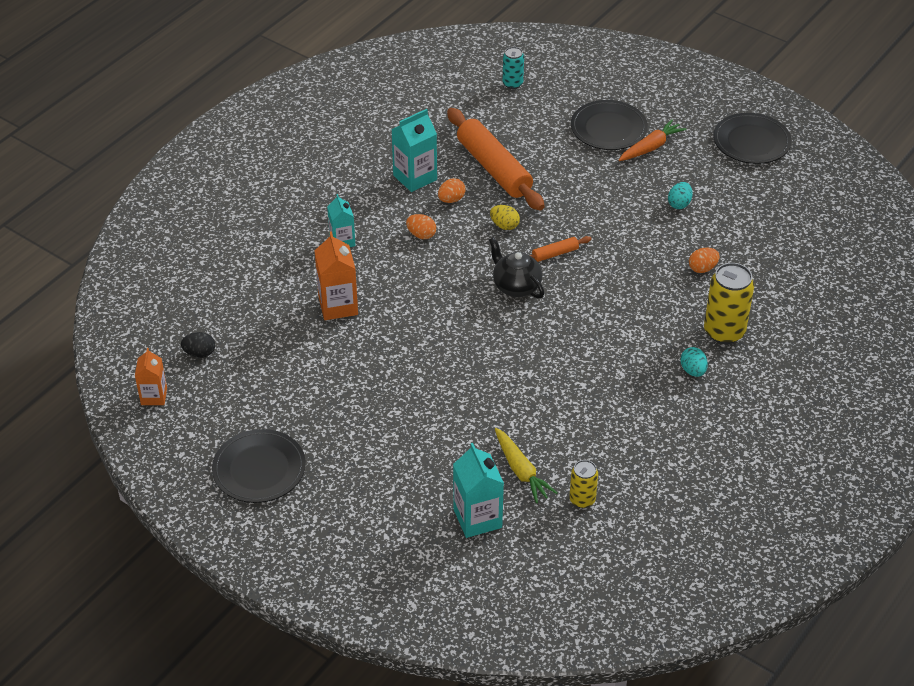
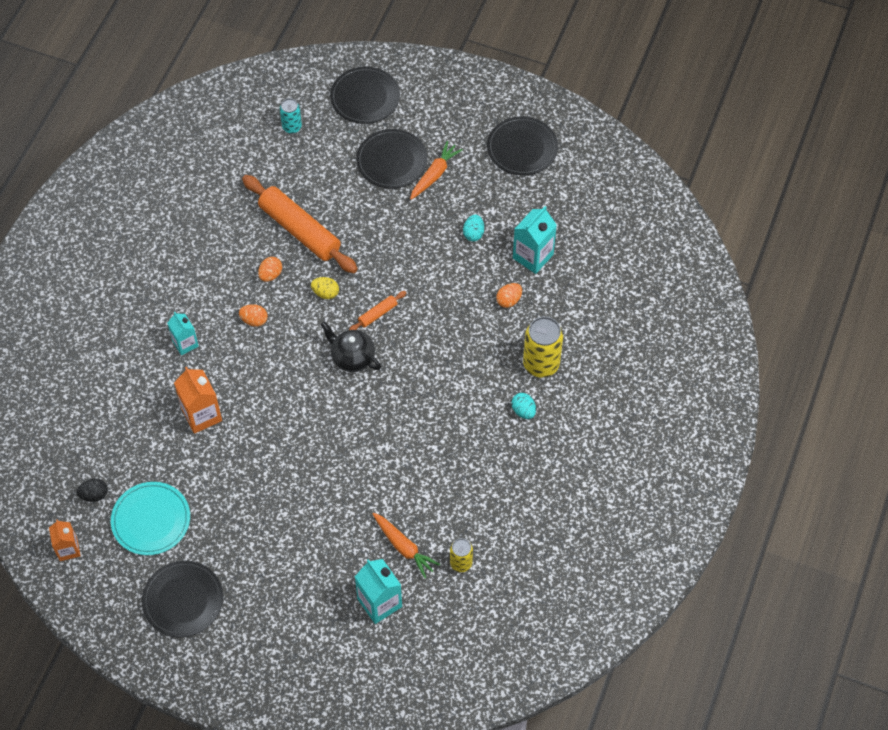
camera: 15 degrees left, 15 degrees up
turquoise carton [391,109,437,192] -> turquoise carton moved to [513,206,557,274]
yellow carrot [495,428,557,503] -> orange carrot [373,513,440,578]
none -> turquoise plate [111,482,190,555]
none -> black plate [330,66,400,124]

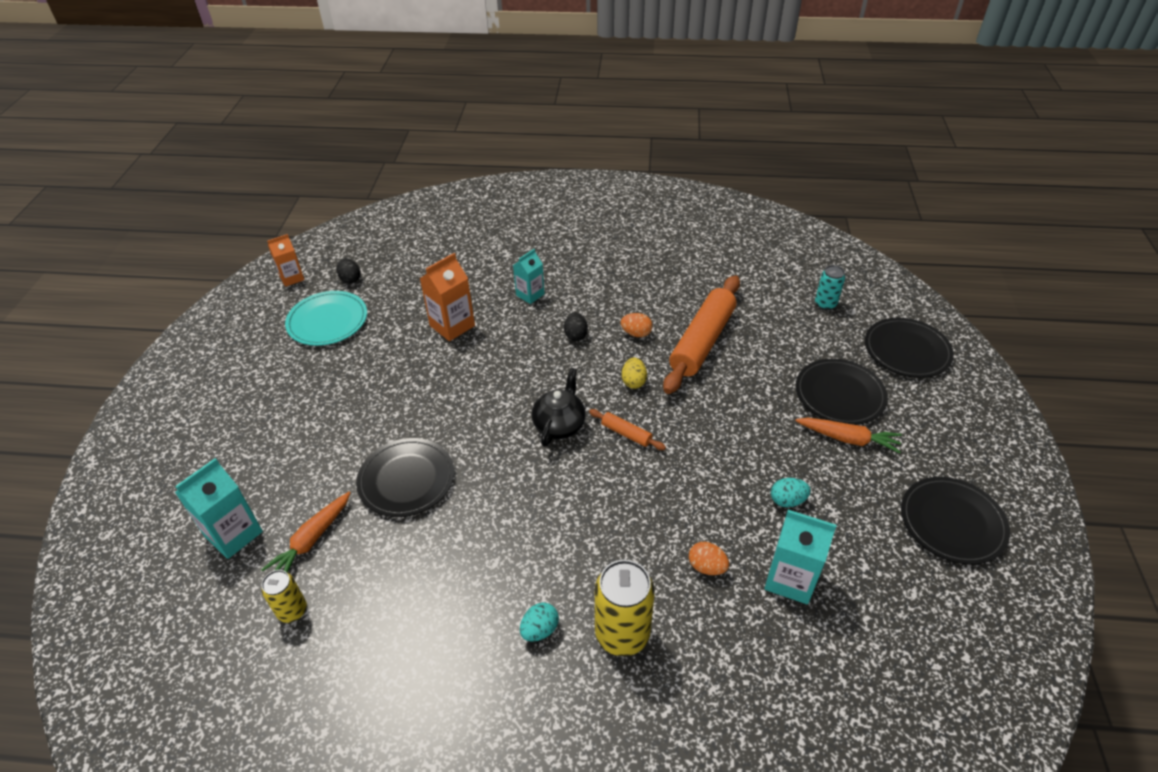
camera: 75 degrees right, 15 degrees down
black plate [142,561,223,637] -> black plate moved to [356,438,454,517]
orange egg [239,304,268,327] -> black egg [564,312,588,341]

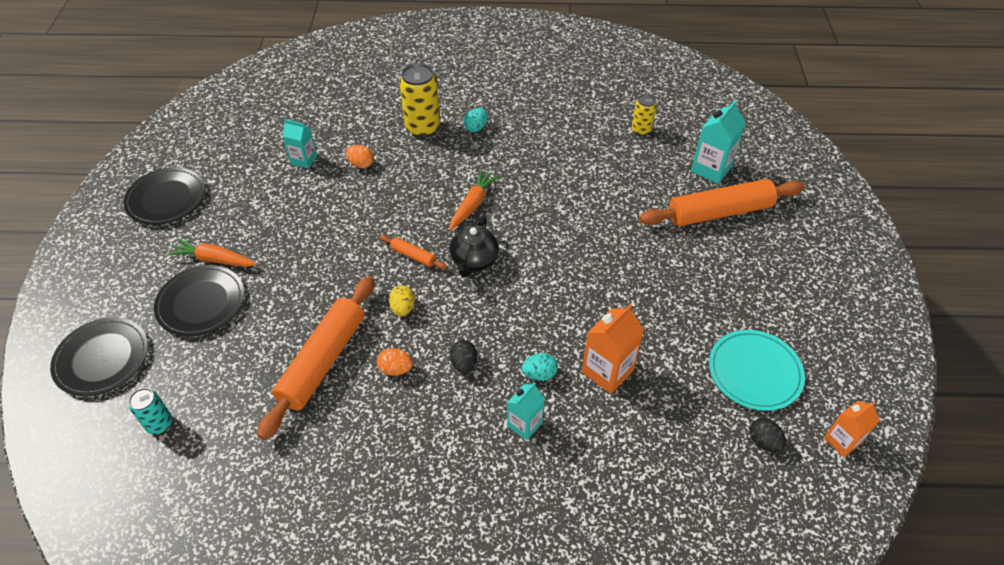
camera: 175 degrees right, 5 degrees up
orange carrot [261,492,351,572] -> orange carrot moved to [449,170,499,231]
black plate [356,438,454,517] -> none
turquoise carton [764,510,837,604] -> turquoise carton [282,119,317,168], size x0.65
turquoise egg [771,478,811,507] -> turquoise egg moved to [522,353,558,381]
none -> orange rolling pin [639,179,805,226]

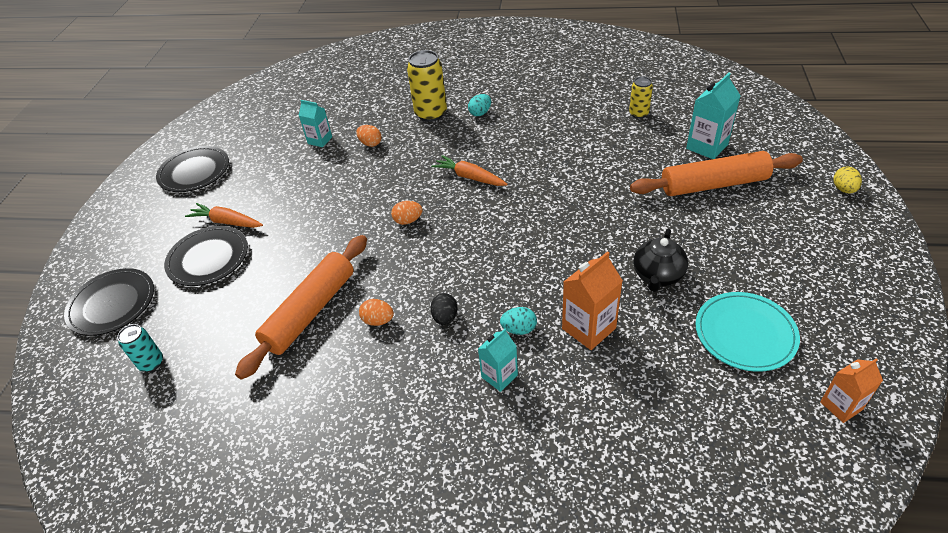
camera: 10 degrees right, 5 degrees down
orange rolling pin [379,235,447,270] -> orange egg [391,201,422,225]
yellow egg [389,285,415,316] -> yellow egg moved to [833,166,862,193]
orange carrot [449,170,499,231] -> orange carrot turned 90 degrees counterclockwise [431,155,508,186]
black teapot [450,217,499,277] -> black teapot moved to [633,229,688,292]
black egg [750,418,786,453] -> none

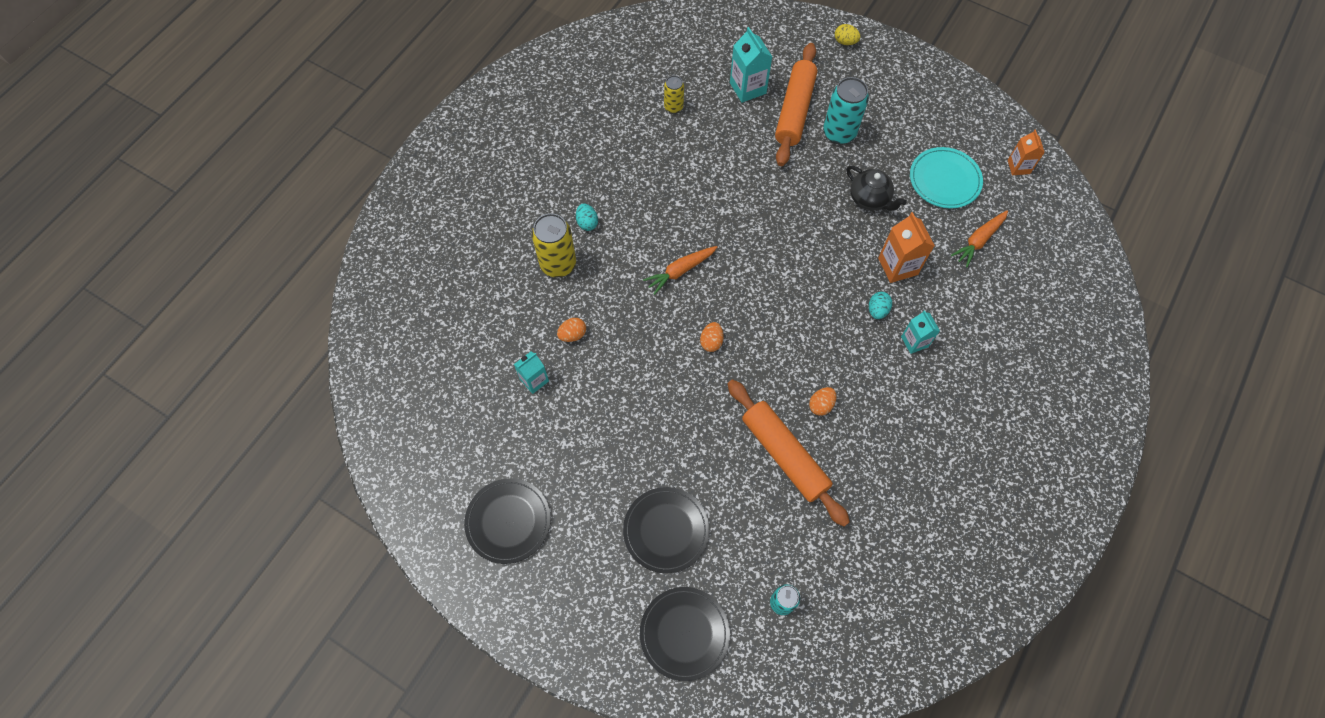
camera: 70 degrees left, 20 degrees up
orange carrot [185,203,263,228] -> orange carrot moved to [951,210,1008,268]
black egg [430,293,457,325] -> none
none -> turquoise can [823,77,869,144]

